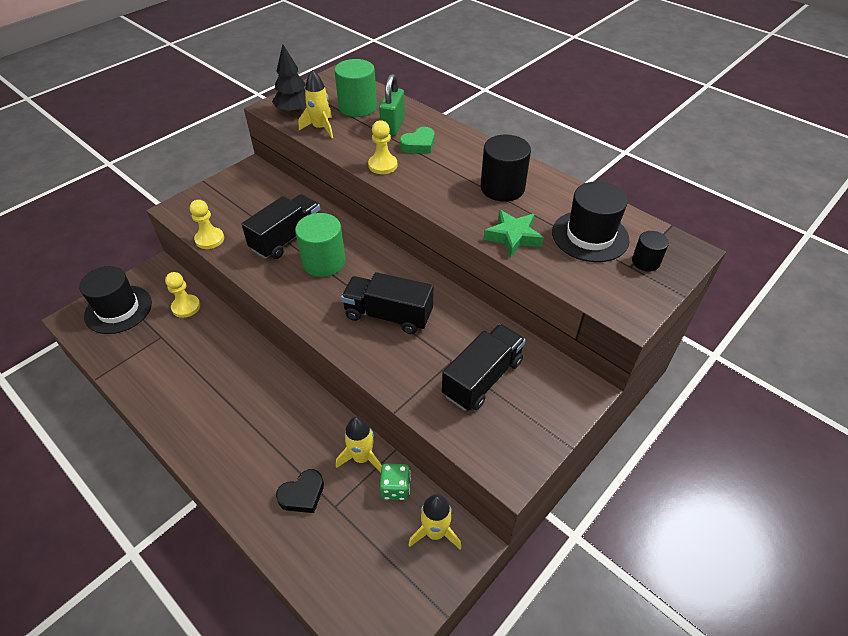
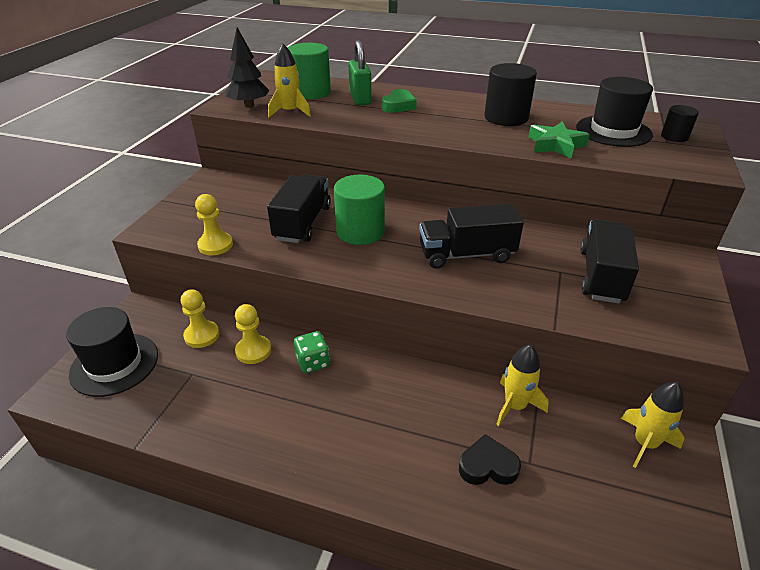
camera: 25 degrees left, 10 degrees down
black heart [276,469,324,513] -> black heart turned 120 degrees counterclockwise [459,434,521,485]
yellow pawn [368,120,397,174] -> yellow pawn moved to [235,304,271,364]
green dice [380,463,411,500] -> green dice moved to [294,331,330,373]

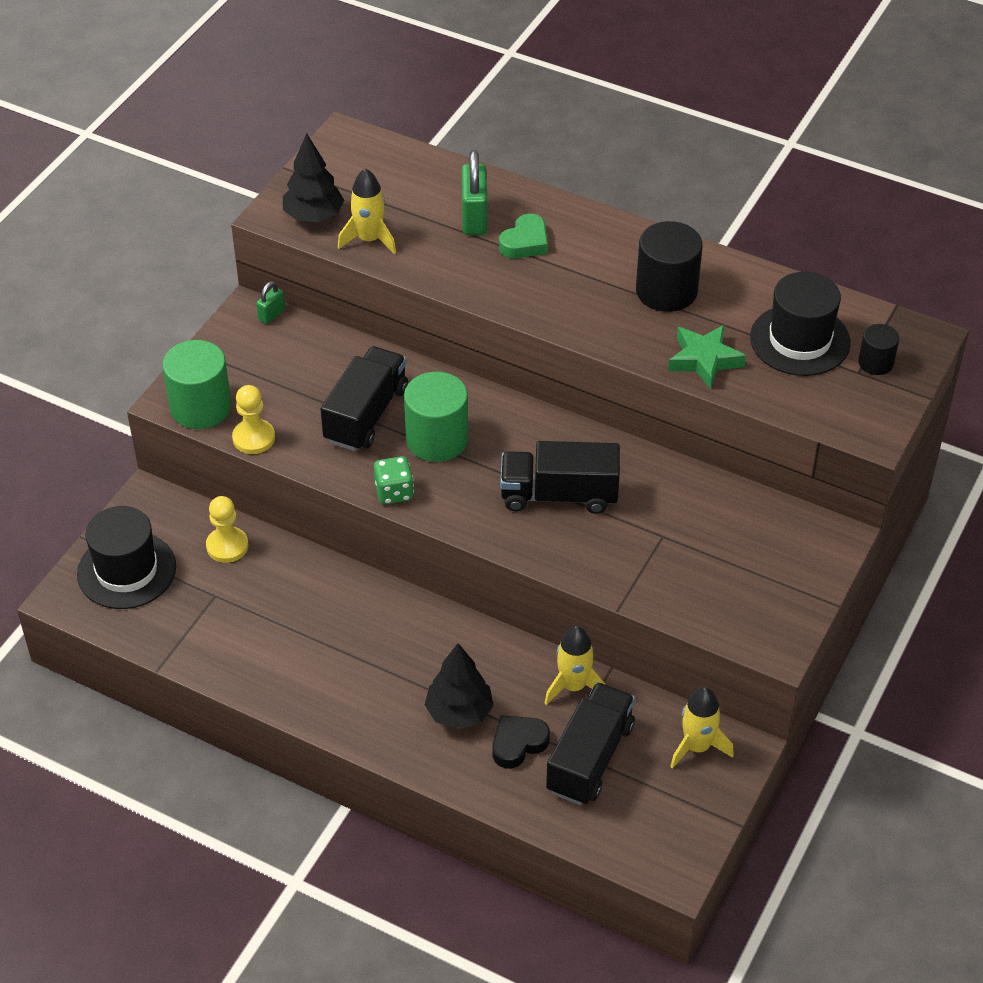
camera: 10 degrees right, 10 degrees up
yellow pawn [235,304,271,364] -> none
green cylinder [288,43,331,100] -> green cylinder moved to [162,340,232,429]
green dice [294,331,330,373] -> green dice moved to [374,456,414,504]
black heart [459,434,521,485] -> black heart turned 45 degrees counterclockwise [492,715,550,768]
black truck [580,219,639,304] -> black truck moved to [546,682,635,805]
none -> green padlock [256,281,285,324]
none -> black tree [425,643,494,730]

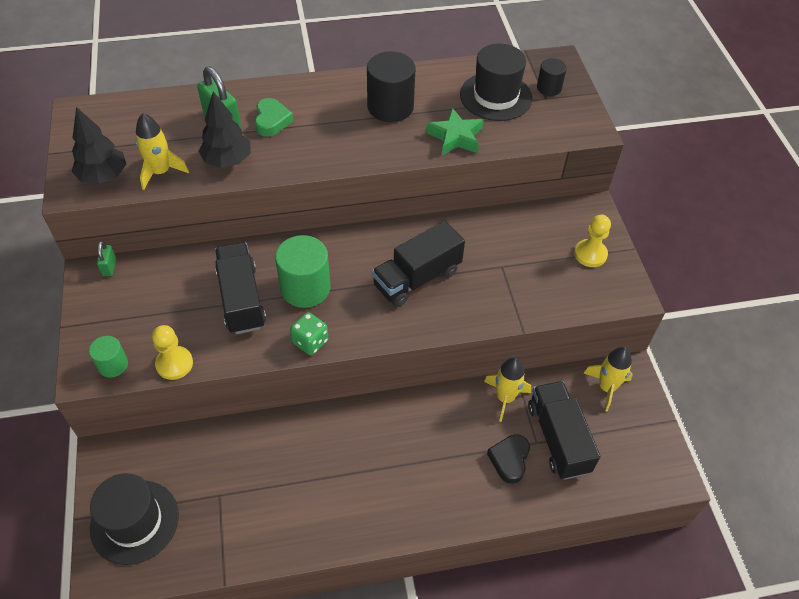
camera: 40 degrees left, 5 degrees up
green cylinder [162,340,232,429] -> green cylinder [89,336,128,378], size x0.55
yellow pawn [206,496,249,563] -> yellow pawn moved to [574,215,611,267]
black tree [425,643,494,730] -> black tree moved to [199,92,251,168]

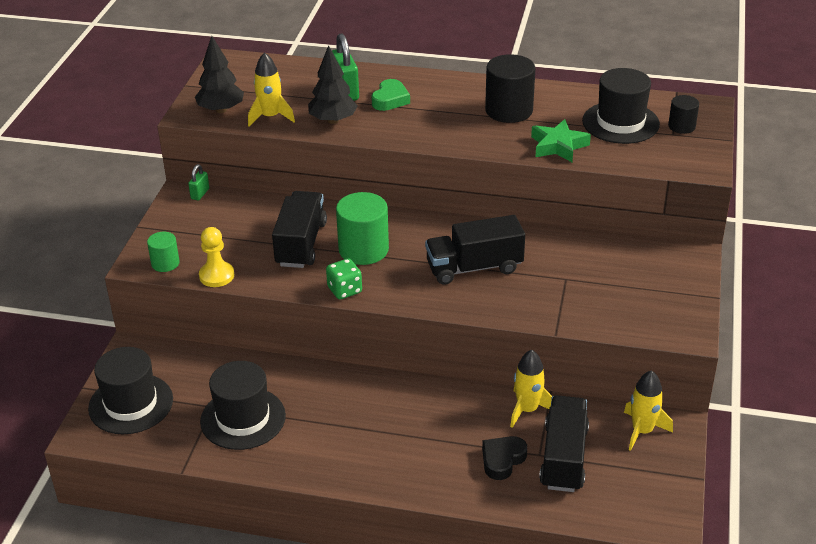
camera: 25 degrees right, 15 degrees down
yellow pawn [574,215,611,267] -> none
none -> black hat [200,361,286,450]

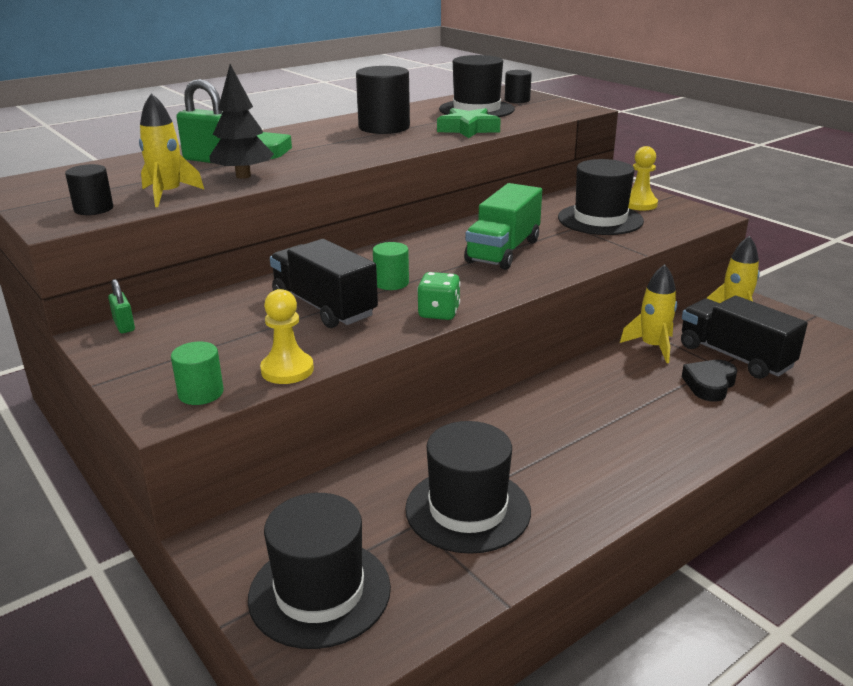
camera: 50 degrees left, 10 degrees down
black tree [195,36,244,113] -> black cylinder [65,164,113,215]
green cylinder [336,192,389,265] -> green cylinder [373,242,409,290], size x0.55
black truck [425,215,525,285] -> green truck [464,183,542,270]
black heart [482,436,527,480] -> black heart turned 45 degrees clockwise [682,360,737,401]
none -> black hat [558,159,644,235]
none -> yellow pawn [628,146,658,210]

